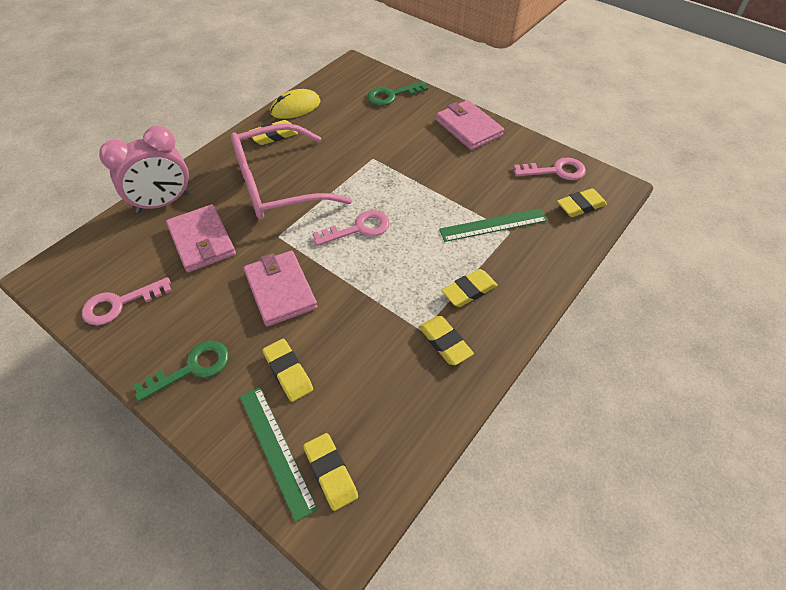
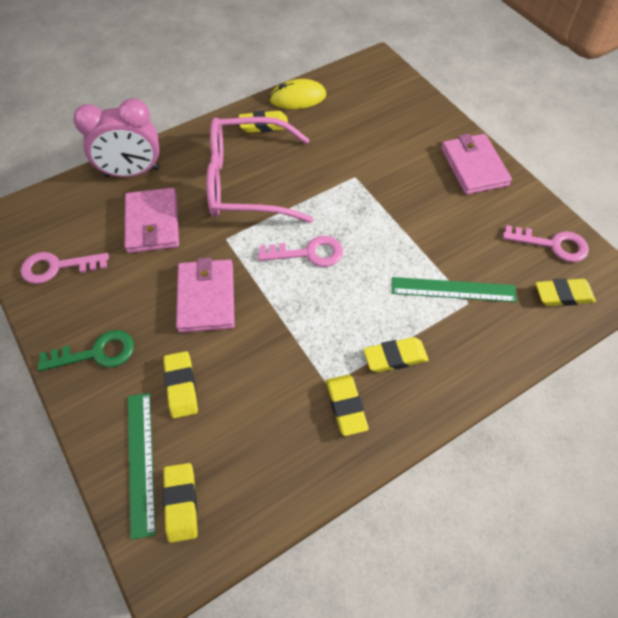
camera: 20 degrees right, 5 degrees up
green key [367,81,428,106] -> none

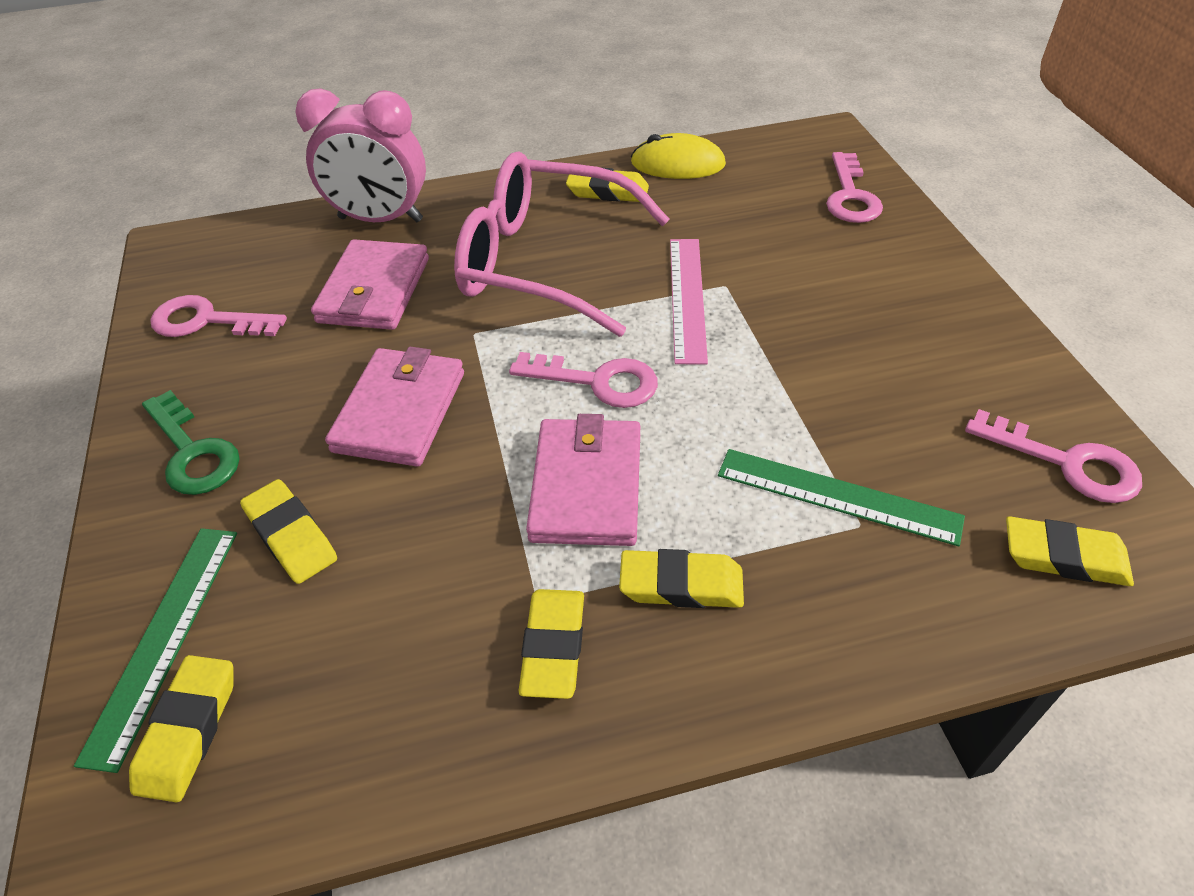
camera: 20 degrees right, 10 degrees down
green key [38,330,134,371] -> green key turned 45 degrees clockwise [142,390,240,495]
yellow eraser [163,351,198,418] -> yellow eraser turned 45 degrees counterclockwise [240,479,337,584]
pink wallet [441,134,512,195] -> pink wallet moved to [526,414,640,546]
none -> pink ruler [670,239,708,364]
none -> pink key [826,152,883,223]

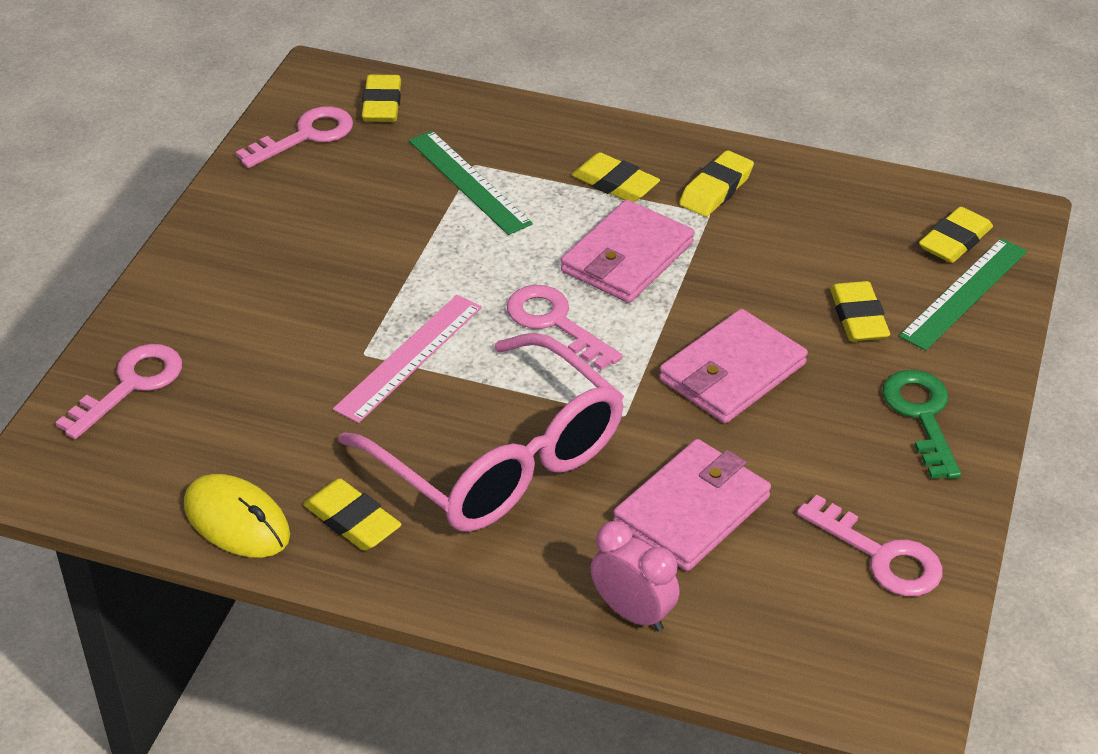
camera: 150 degrees left, 5 degrees down
pink clock [295,88,426,222] -> pink clock [591,521,680,632], size x0.62
pink key [965,409,1142,503] -> pink key turned 75 degrees clockwise [236,106,353,168]
yellow eraser [1006,516,1134,586] -> yellow eraser turned 45 degrees clockwise [362,75,401,122]

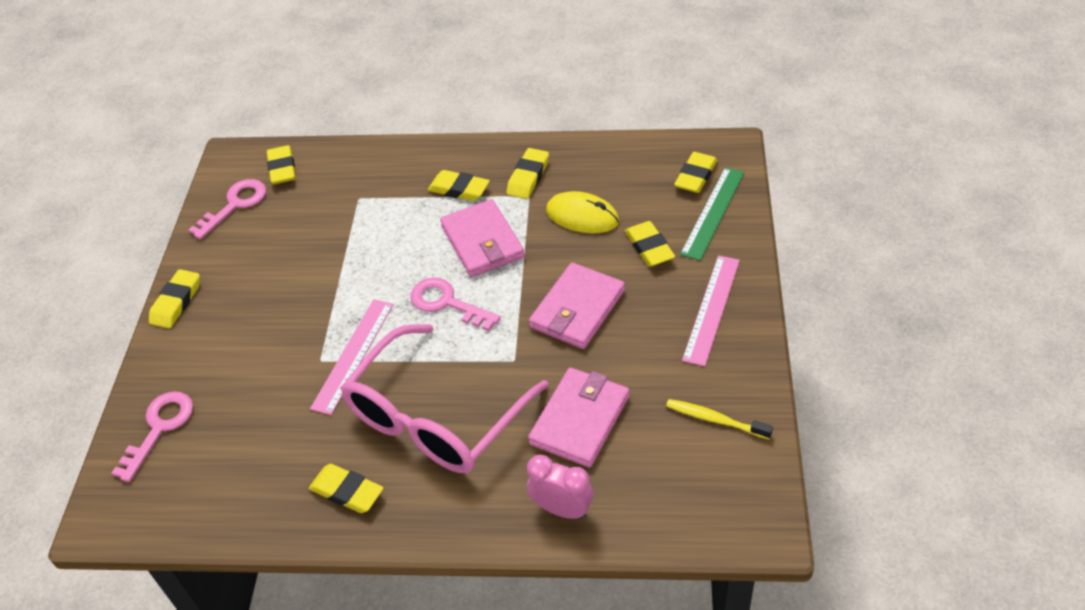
camera: 10 degrees left, 5 degrees up
yellow mouse [184,474,290,558] -> yellow mouse moved to [546,191,619,233]
pink glasses [338,333,624,532] -> pink glasses turned 90 degrees clockwise [340,324,549,473]
green ruler [409,131,533,235] -> none
pink wallet [561,200,694,303] -> pink wallet turned 45 degrees counterclockwise [440,199,525,277]
pink key [797,495,943,596] -> yellow toothbrush [666,399,773,439]
green key [882,370,961,479] -> pink ruler [682,255,740,366]
none -> yellow eraser [149,269,200,329]

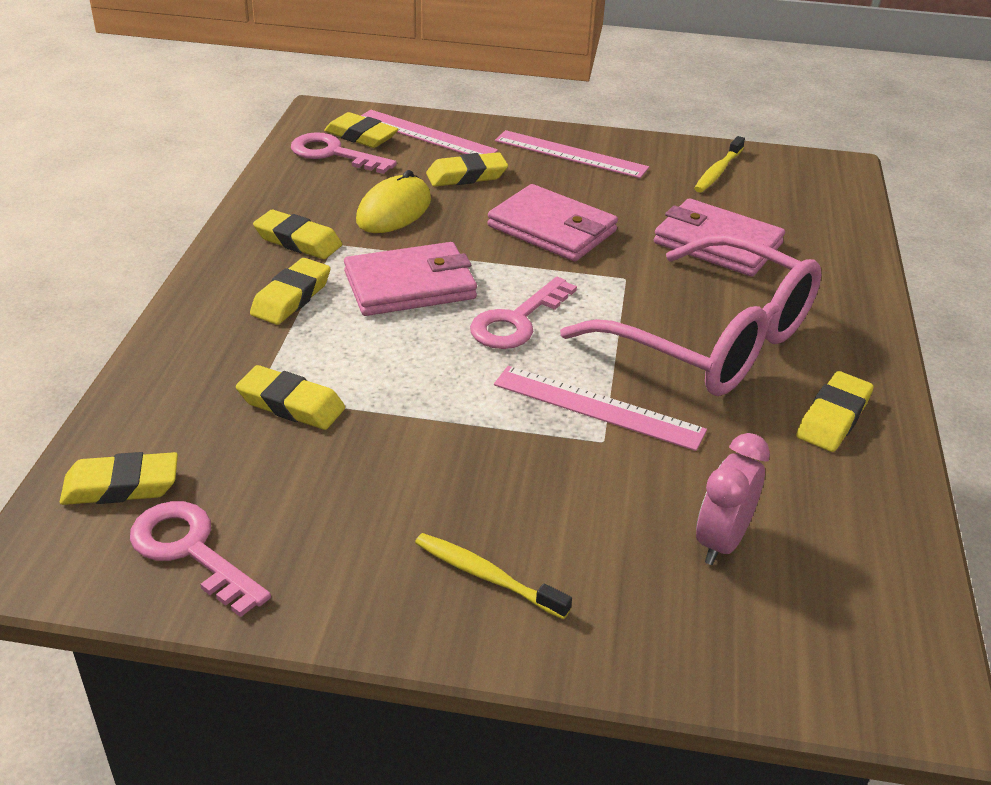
camera: 90 degrees left, 10 degrees down
pink key [112,391,193,482] -> pink key moved to [291,132,397,174]
yellow eraser [149,269,200,329] -> yellow eraser moved to [236,365,345,430]
pink clock [527,455,593,519] -> pink clock moved to [696,433,770,565]
green ruler [680,167,745,261] -> pink ruler [361,110,498,154]
none -> yellow toothbrush [415,533,572,619]

